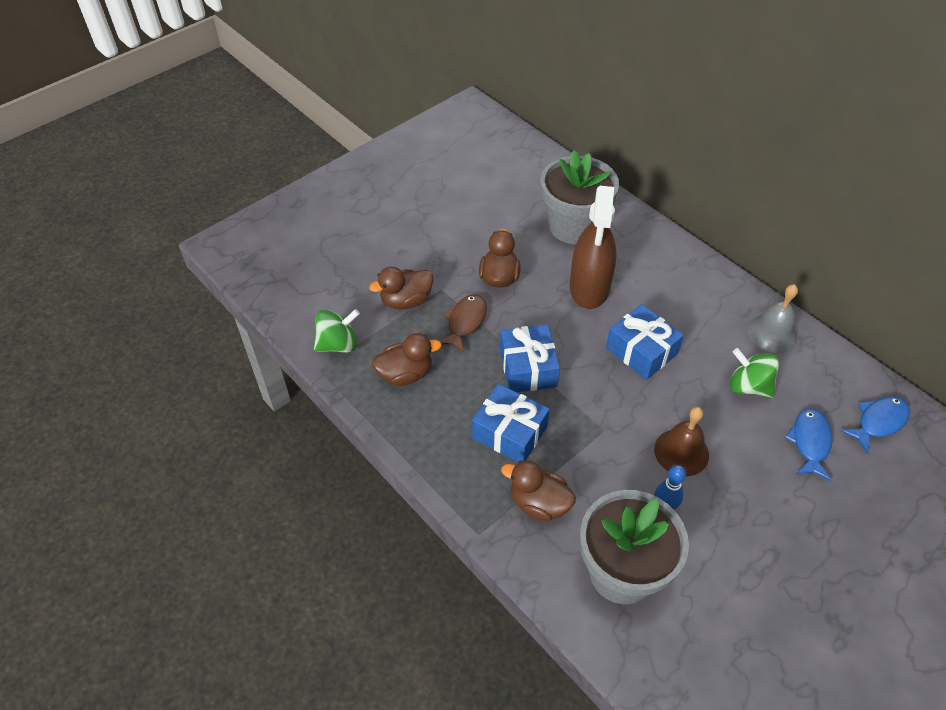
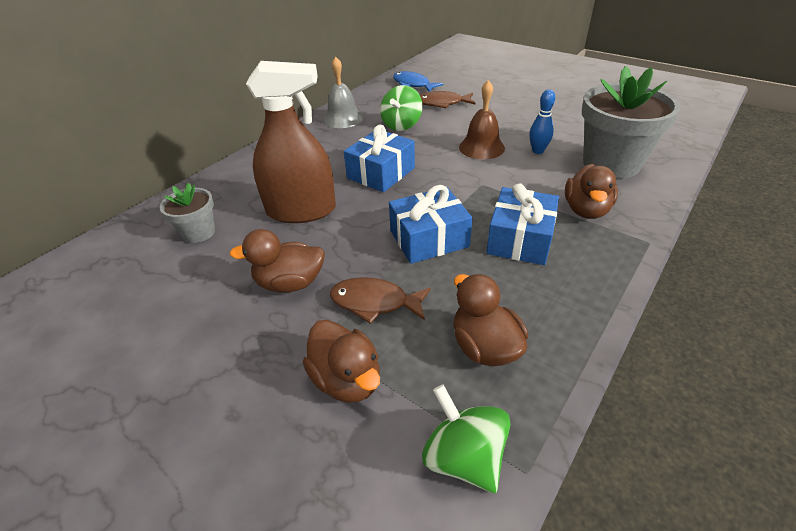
camera: 100 degrees left, 10 degrees down
grey flower pot [541,150,619,244] -> grey flower pot [160,183,215,243], size x0.51
blue fish [785,409,832,481] -> brown fish [420,91,476,108]

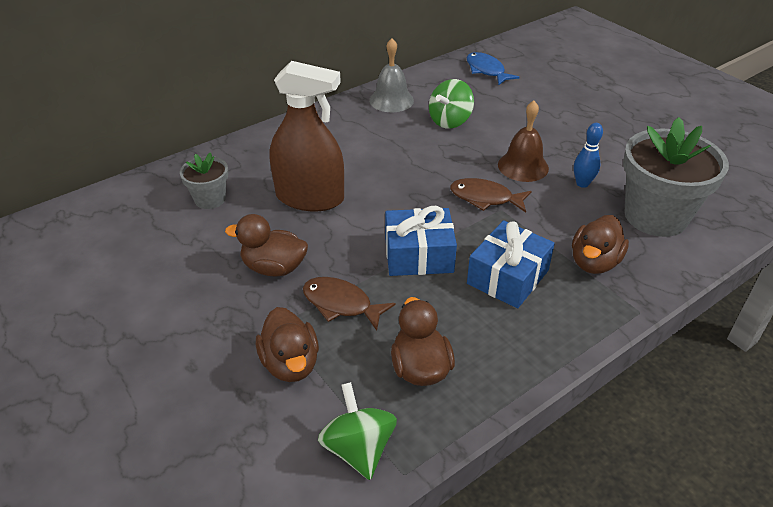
camera: 15 degrees right, 0 degrees up
blue gift [344,125,415,192] -> none
brown fish [420,91,476,108] -> brown fish moved to [450,178,531,213]

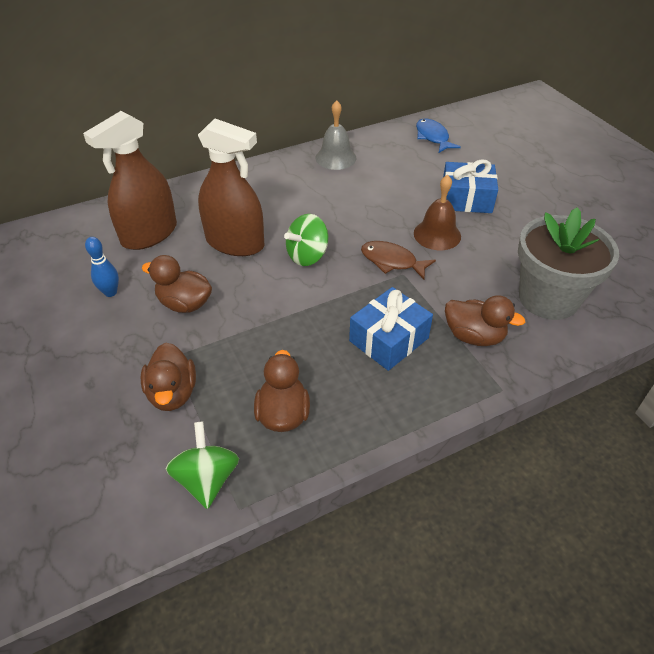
camera: 10 degrees right, 5 degrees up
grey flower pot [180,152,228,209] -> brown spray bottle [83,111,177,250]
brown fish [303,277,395,331] -> none
blue gift [385,206,457,276] -> blue gift moved to [443,159,498,213]
green spinning top [429,79,474,129] -> green spinning top moved to [284,214,328,266]
brown duck [572,215,629,274] -> brown duck turned 105 degrees counterclockwise [445,295,525,346]
blue bowling pin [574,123,603,188] -> blue bowling pin moved to [85,237,119,297]

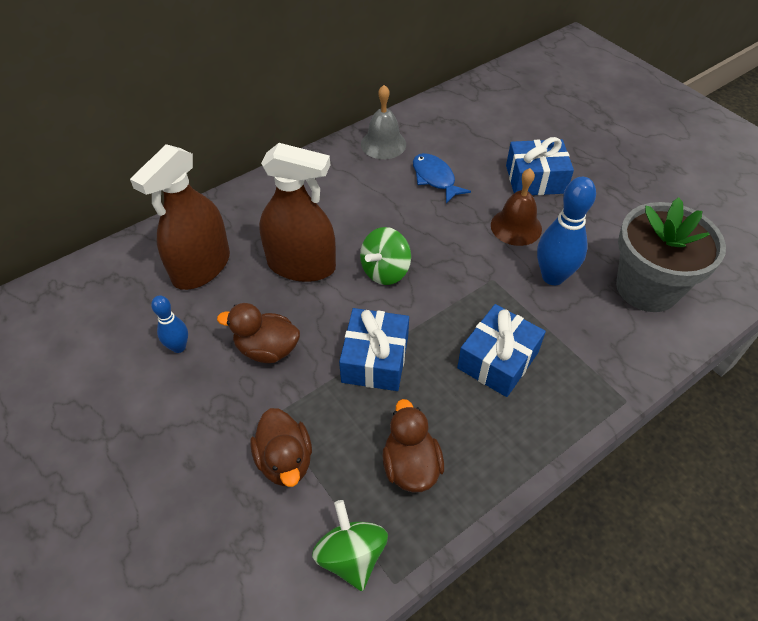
camera: 10 degrees left, 5 degrees up
brown fish [361,241,436,279] -> none
blue fish [416,118,461,153] -> blue fish moved to [413,153,471,203]
brown duck [445,295,525,346] -> none
none -> blue gift [339,308,409,391]
none -> blue bowling pin [537,177,596,285]

